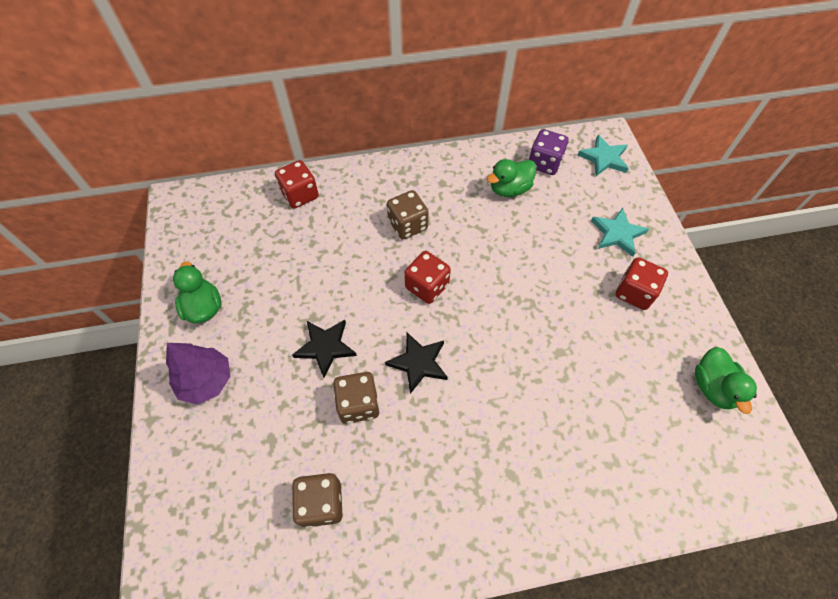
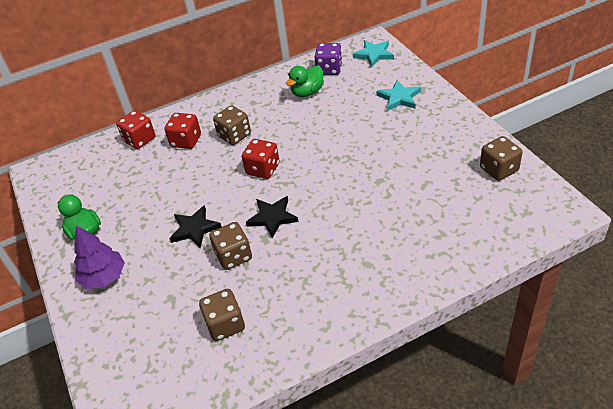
camera: 10 degrees left, 15 degrees down
red dice [615,257,668,310] -> red dice moved to [164,113,201,149]
green duck [695,347,757,414] -> brown dice [480,136,523,181]

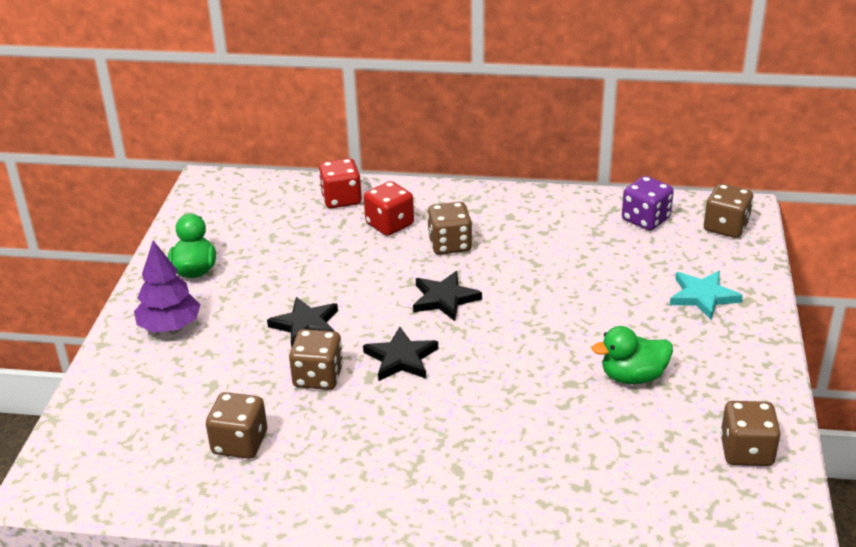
camera: 30 degrees right, 10 degrees down
red dice [242,139,280,179] -> black star [413,271,482,321]
green duck [286,65,324,97] -> green duck moved to [592,326,673,384]
turquoise star [353,40,394,68] -> brown dice [704,184,753,238]

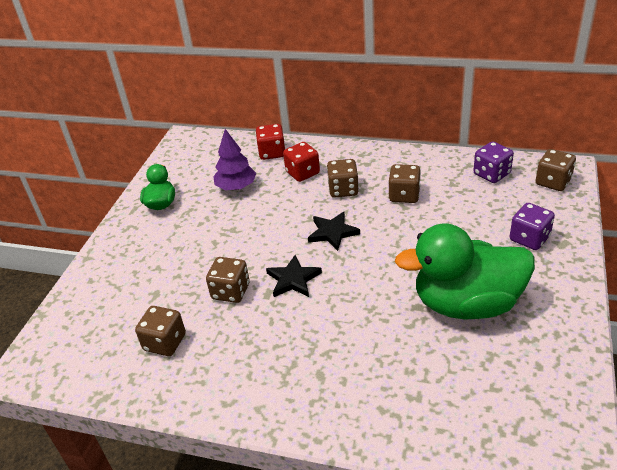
camera: 10 degrees right, 5 degrees up
purple tree [134,240,201,332] -> purple tree moved to [213,129,256,190]
black star [267,297,338,348] -> none
green duck [592,326,673,384] -> green duck [395,223,535,320], size x2.07
turquoise star [670,271,743,320] -> purple dice [510,203,555,250]
brown dice [720,401,781,466] -> brown dice moved to [388,164,421,203]

